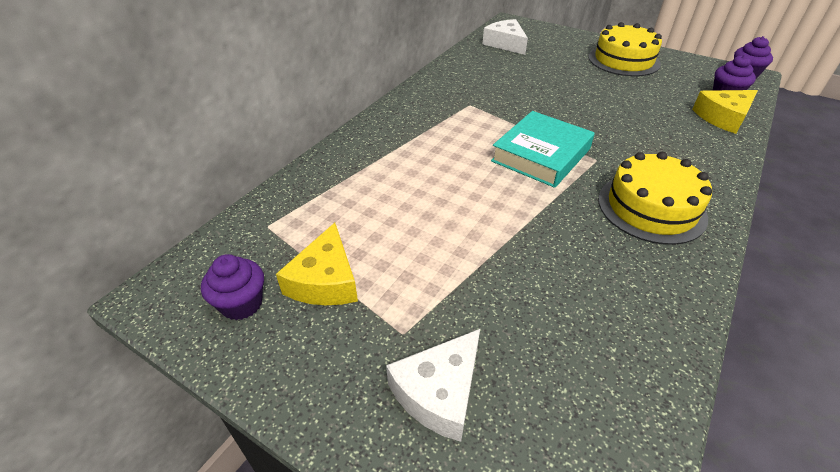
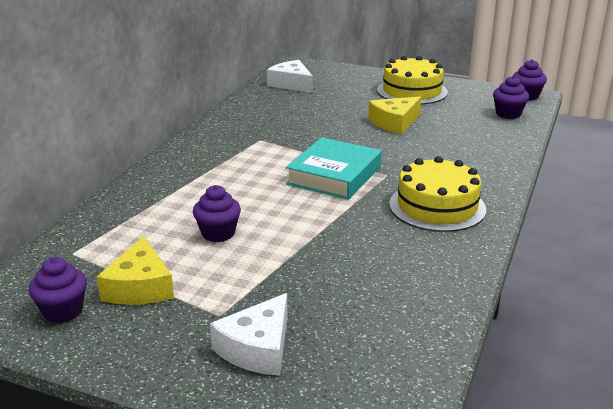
camera: 10 degrees left, 15 degrees down
yellow cheese [692,90,758,134] -> yellow cheese moved to [368,97,421,134]
none -> purple cupcake [193,185,241,242]

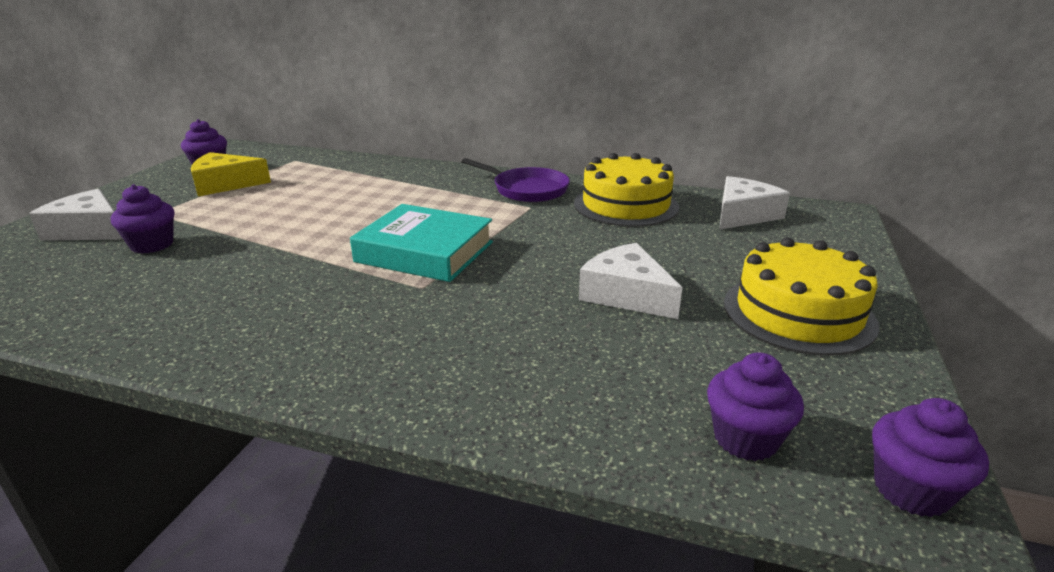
camera: 85 degrees right, 0 degrees up
purple cupcake [193,185,241,242] -> purple cupcake moved to [111,184,174,254]
yellow cheese [368,97,421,134] -> white cheese [579,243,683,319]
yellow cake [389,156,486,232] -> yellow cake moved to [574,153,679,227]
none -> purple pan [462,158,570,202]

